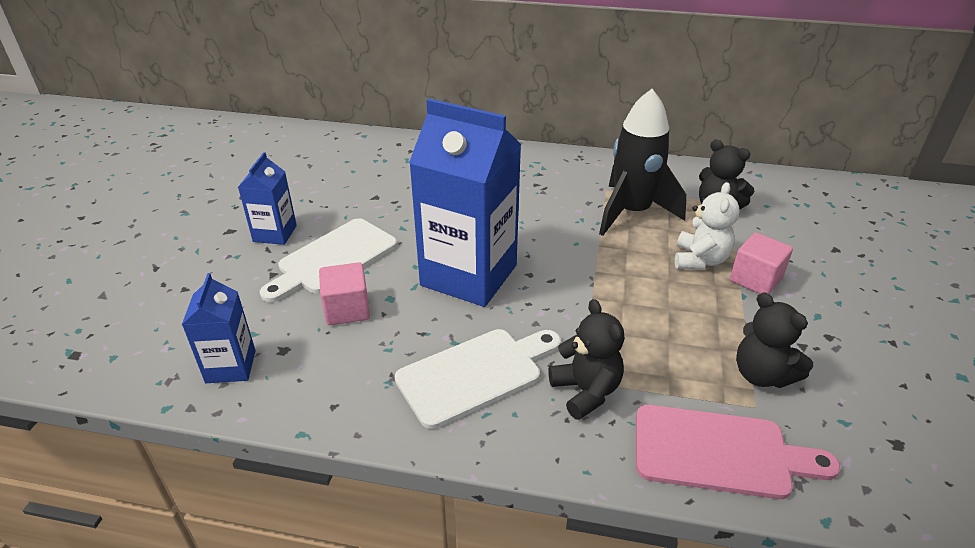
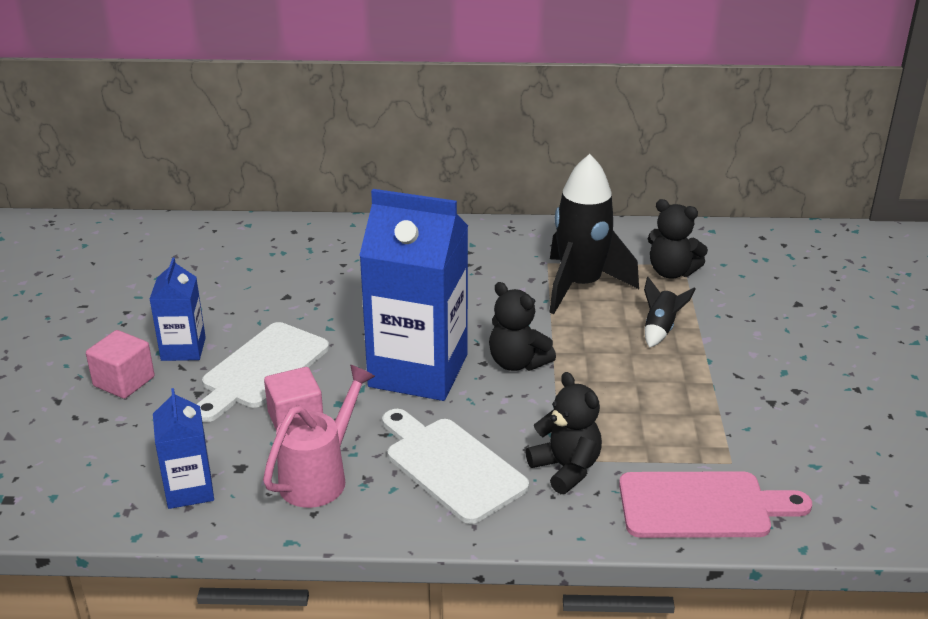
camera: 10 degrees left, 5 degrees down
white cutting board [395,329,561,429] -> white cutting board turned 90 degrees counterclockwise [382,409,529,524]
white teddy bear [675,182,740,270] -> black rocket [644,277,696,348]
pink cube [730,232,793,294] -> pink cube moved to [86,330,155,399]
black teddy bear [736,292,813,388] -> black teddy bear moved to [489,282,556,371]
none -> pink watering can [263,365,375,508]

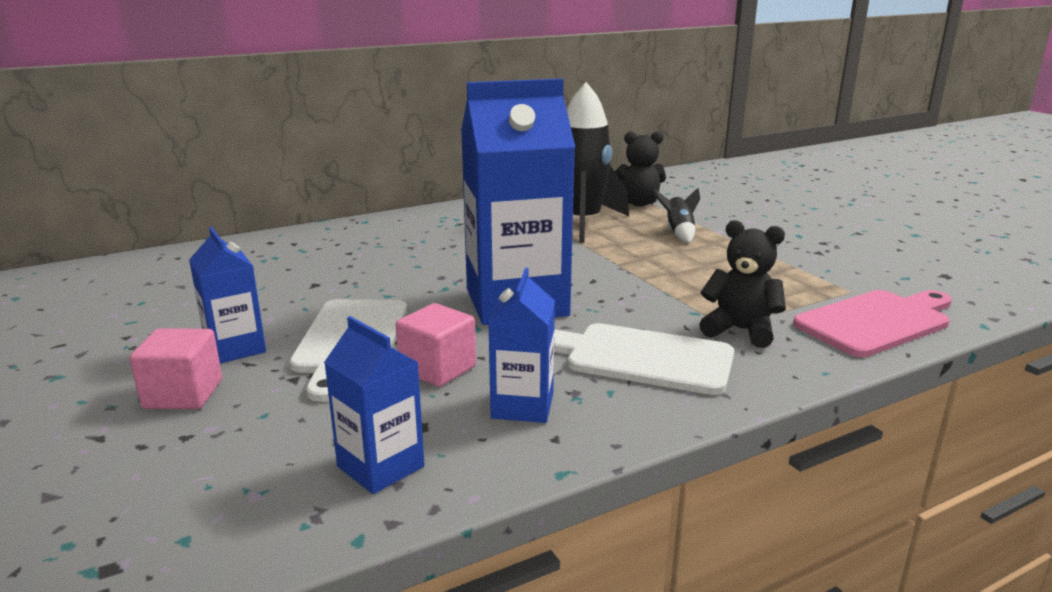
camera: 30 degrees left, 10 degrees down
pink watering can [263,365,375,508] -> blue carton [488,268,555,423]
black teddy bear [489,282,556,371] -> none

